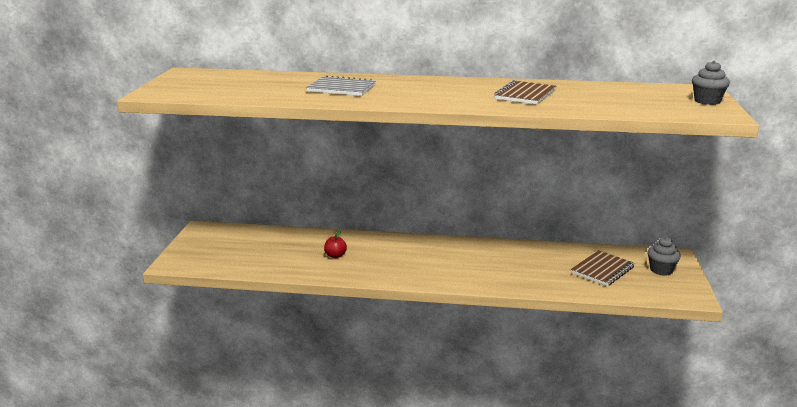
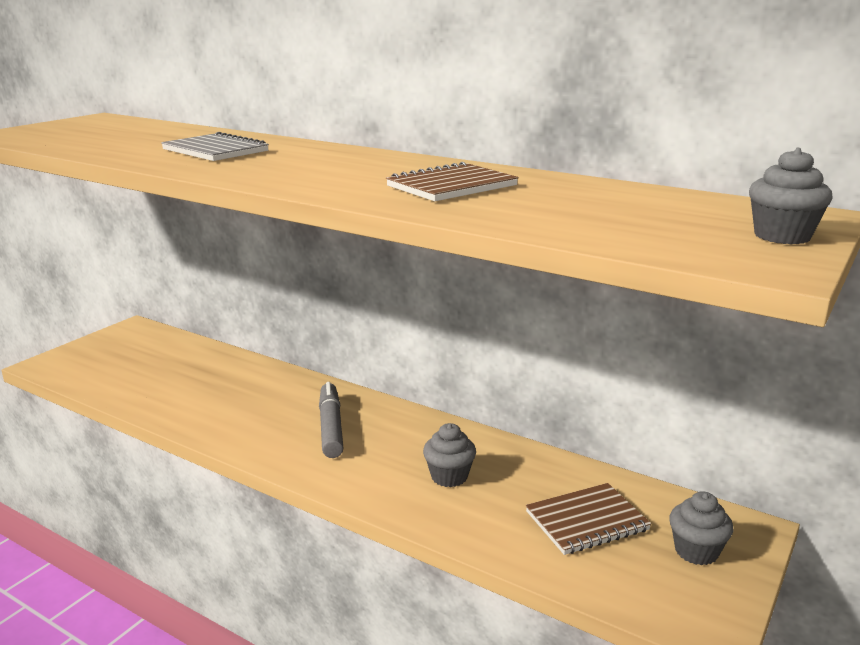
camera: 25 degrees right, 0 degrees up
red apple [324,230,347,258] -> none
none -> grey marker [319,382,343,458]
none -> grey cupcake [423,423,476,487]

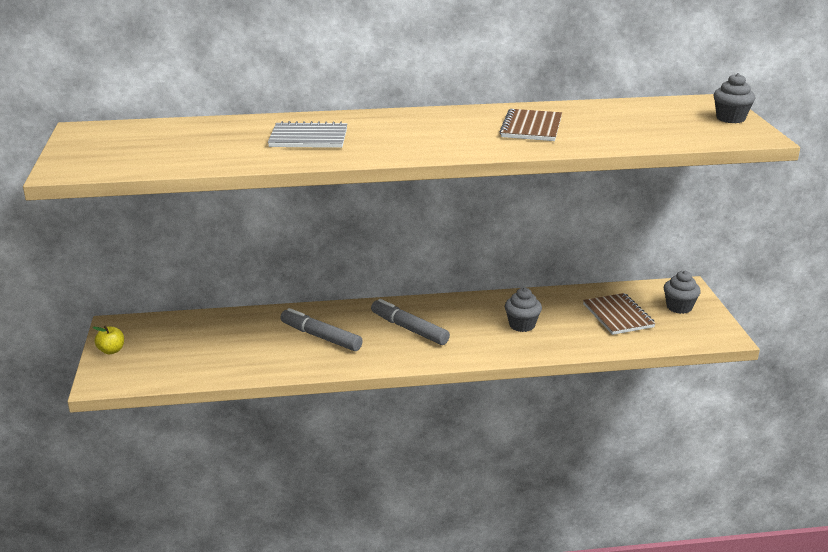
camera: 40 degrees left, 5 degrees up
brown notebook [526,483,651,555] -> brown notebook turned 45 degrees counterclockwise [583,293,656,335]
none -> yellow apple [93,326,124,354]
none -> grey marker [280,308,363,351]

